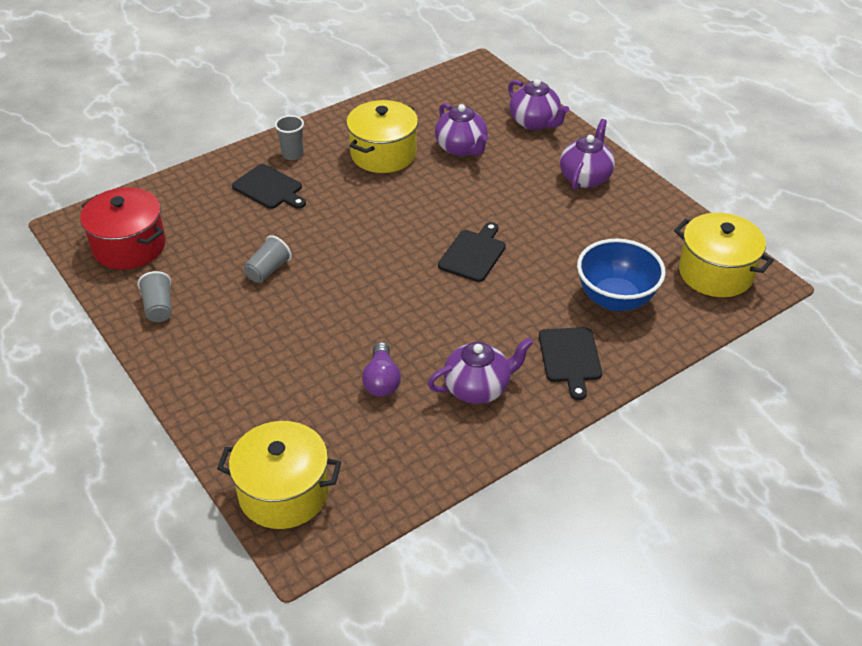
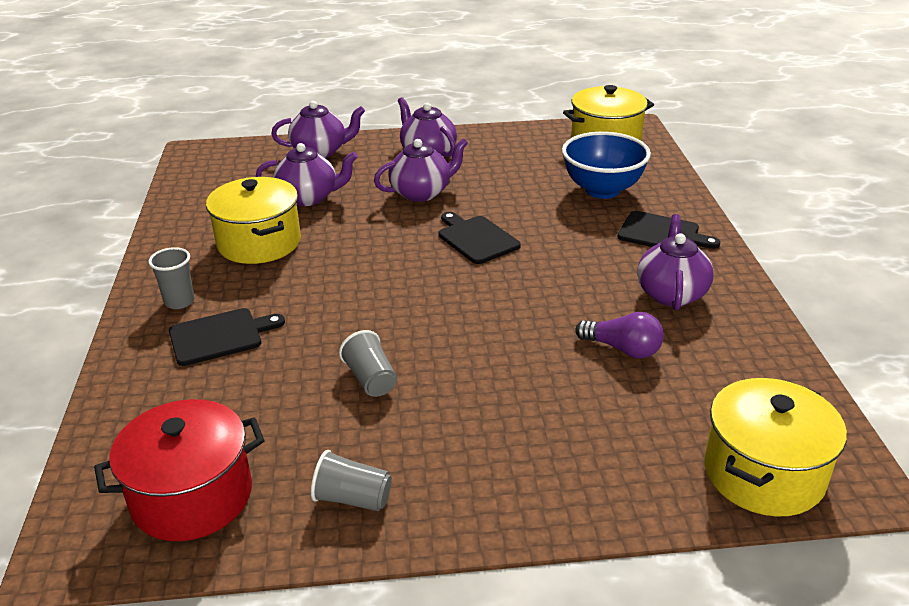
camera: 60 degrees left, 10 degrees down
none -> purple teapot [374,138,468,202]

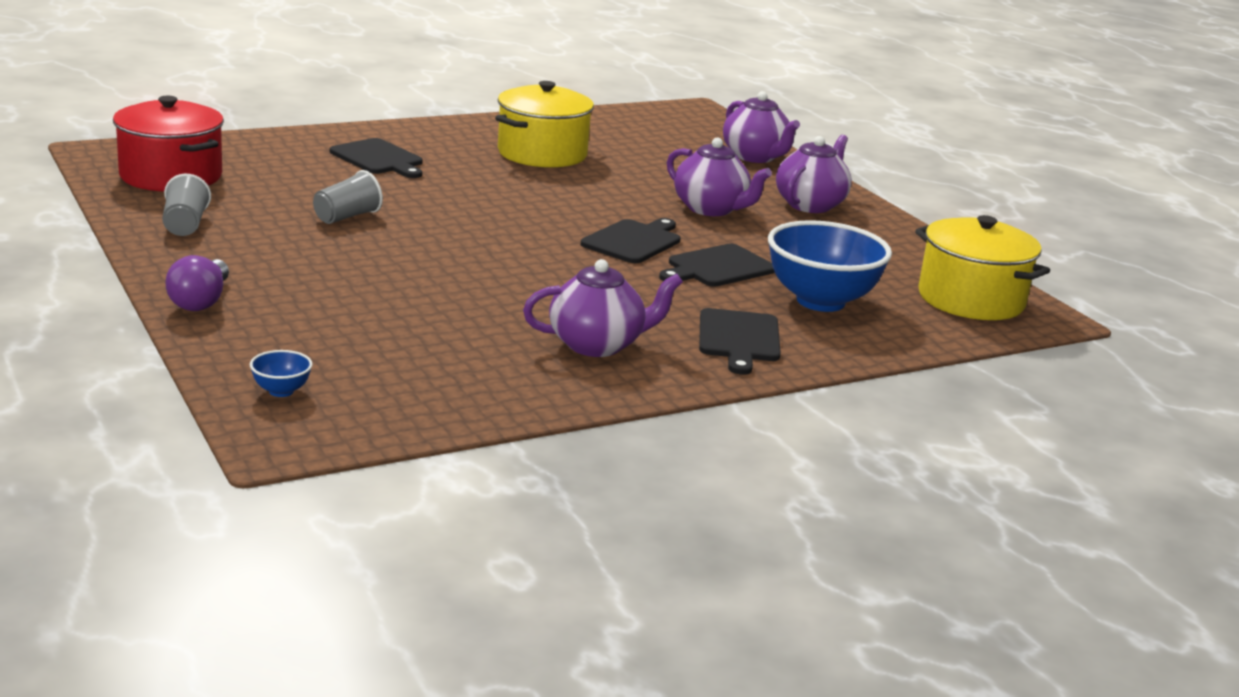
camera: 65 degrees right, 10 degrees down
grey cup [148,247,195,309] -> none
purple teapot [256,143,358,206] -> none
purple light bulb [575,312,664,359] -> purple light bulb moved to [165,255,229,311]
yellow pot [704,378,847,517] -> blue bowl [250,350,313,397]
none -> black cutting board [659,244,775,287]

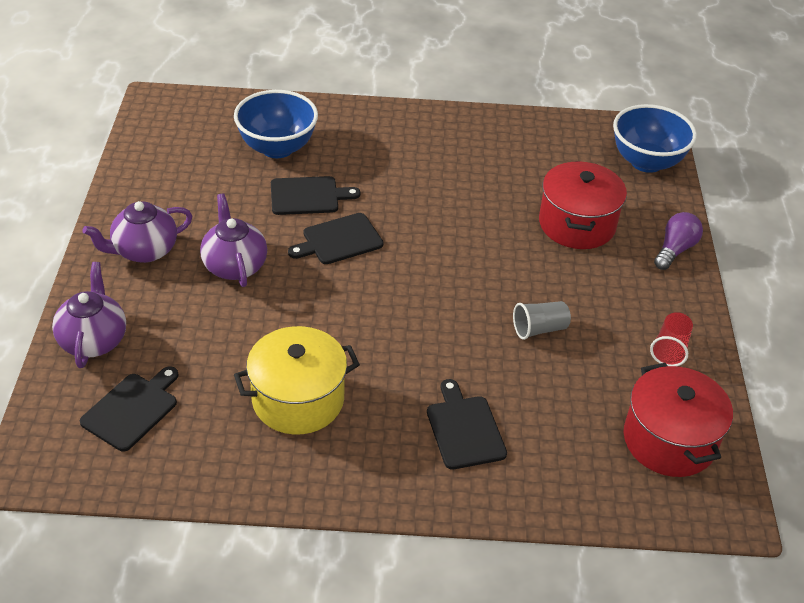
camera: 150 degrees left, 20 degrees up
grey cup [162,174,211,236] -> red cup [650,312,693,366]
blue bowl [250,350,313,397] -> blue bowl [613,104,697,173], size x2.43
purple teapot [523,259,683,357] -> none
black cutting board [699,308,781,375] -> black cutting board moved to [80,366,178,451]
yellow pot [915,215,1050,320] -> none
none -> red pot [539,161,627,249]

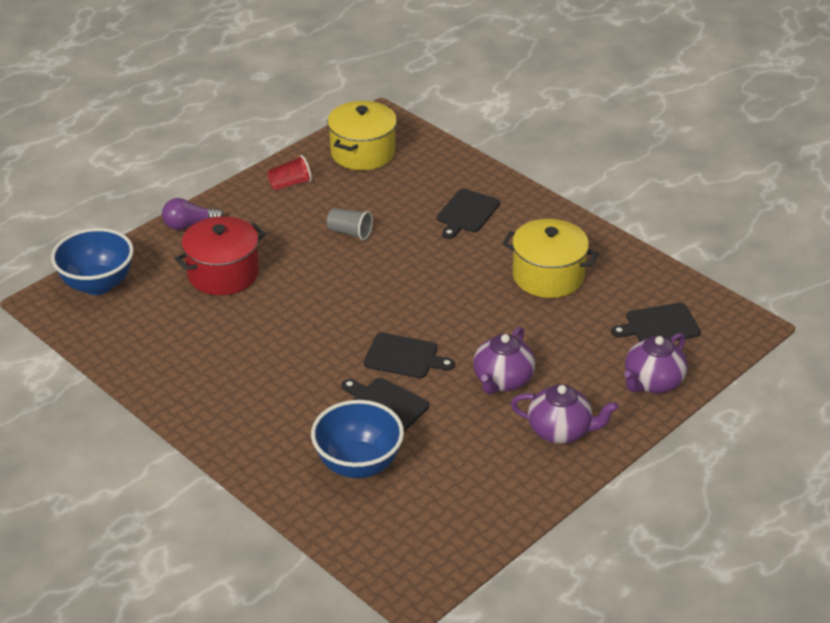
camera: 135 degrees left, 5 degrees down
red pot [624,363,733,477] -> yellow pot [327,101,397,170]

